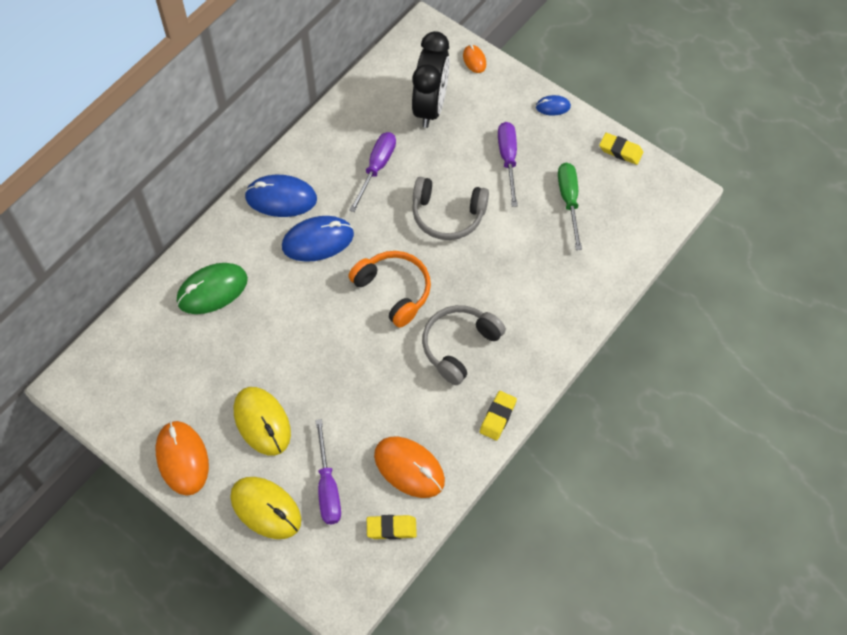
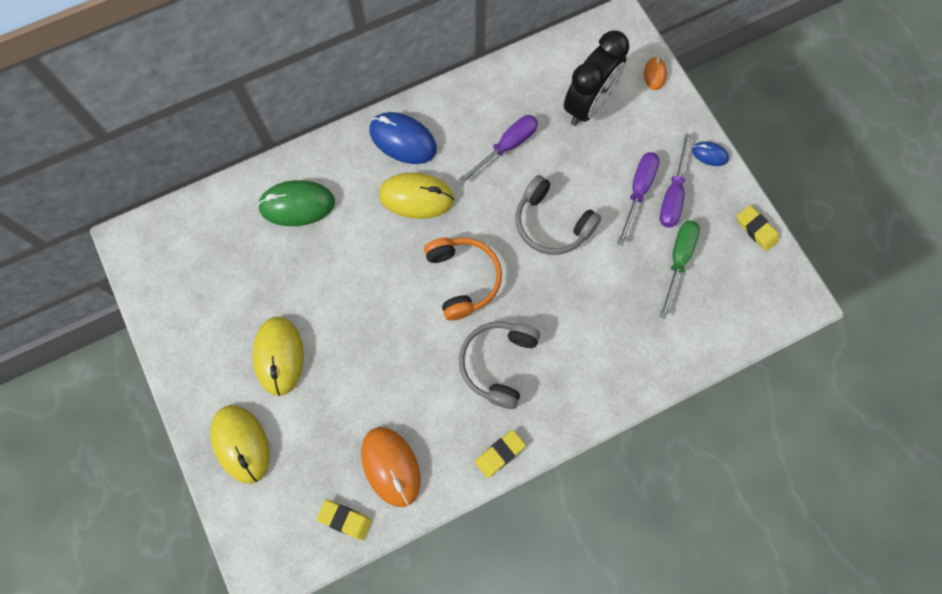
camera: 25 degrees right, 10 degrees up
orange mouse [156,421,209,496] -> none
blue mouse [282,216,354,262] -> yellow mouse [379,173,454,219]
purple screwdriver [315,419,341,524] -> purple screwdriver moved to [660,134,691,228]
grey headphones [422,305,506,385] -> grey headphones turned 45 degrees counterclockwise [459,322,540,409]

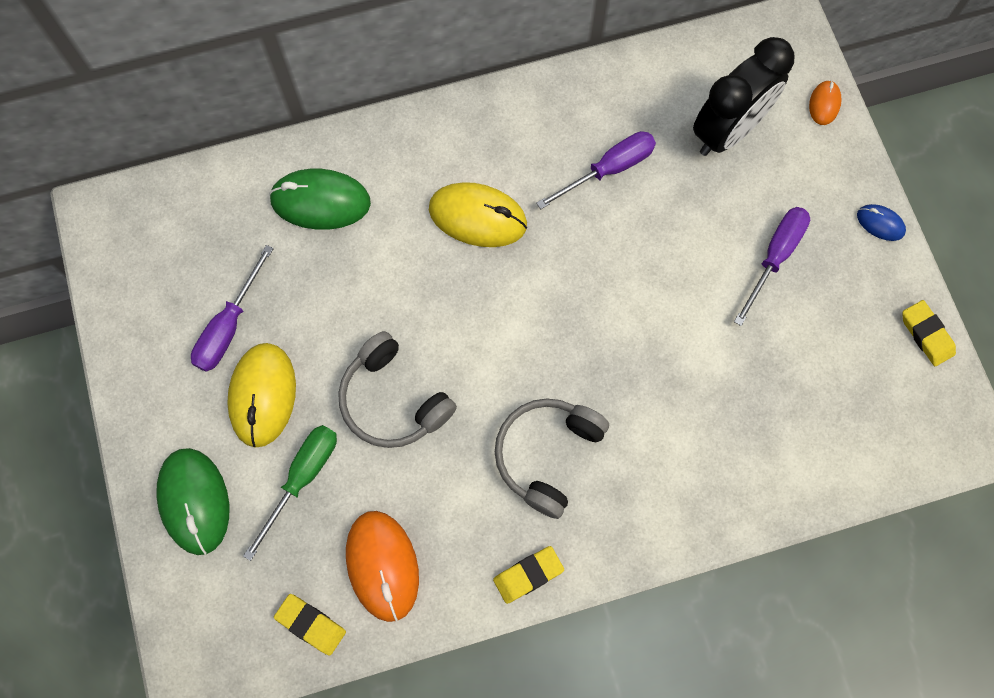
camera: 10 degrees right, 0 degrees up
yellow mouse [210,405,270,484] -> green mouse [156,448,229,555]
blue mouse [370,112,437,164] -> none
orange headphones [424,238,502,320] -> none
grey headphones [516,175,601,255] -> grey headphones moved to [338,331,457,448]
purple screwdriver [660,134,691,228] -> purple screwdriver moved to [191,245,274,372]
green screwdriver [660,220,700,319] -> green screwdriver moved to [243,425,337,561]

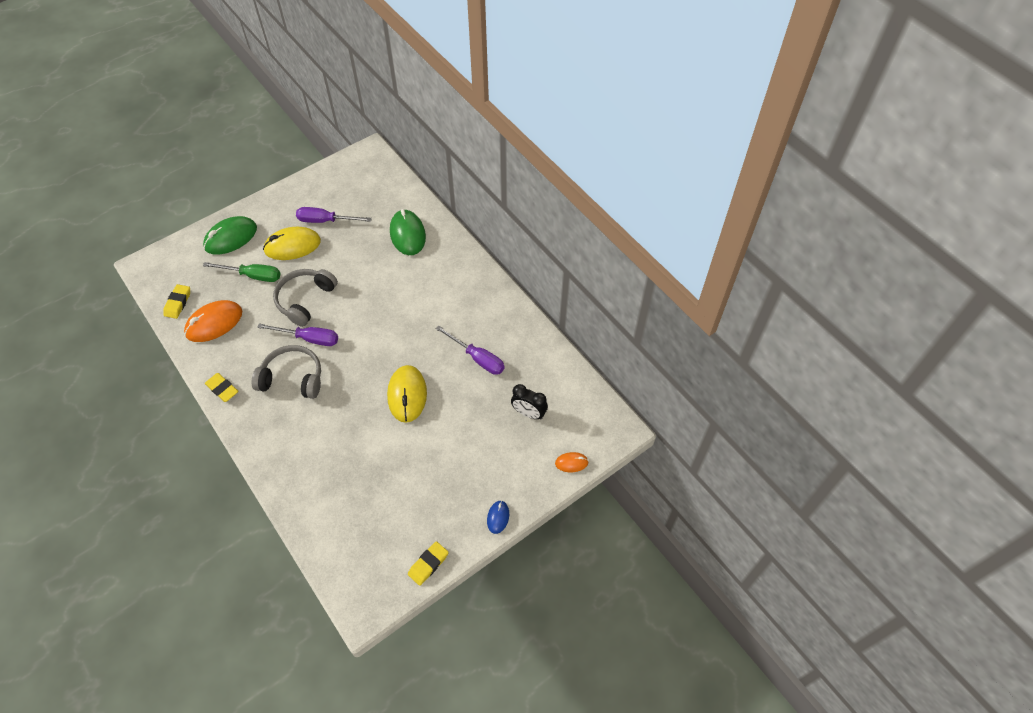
camera: 70 degrees right, 15 degrees down
yellow mouse [429,182,527,247] -> yellow mouse moved to [387,365,427,423]
black clock [693,37,794,156] -> black clock [511,384,548,420], size x0.56
purple screwdriver [734,207,810,326] -> purple screwdriver moved to [257,324,338,346]

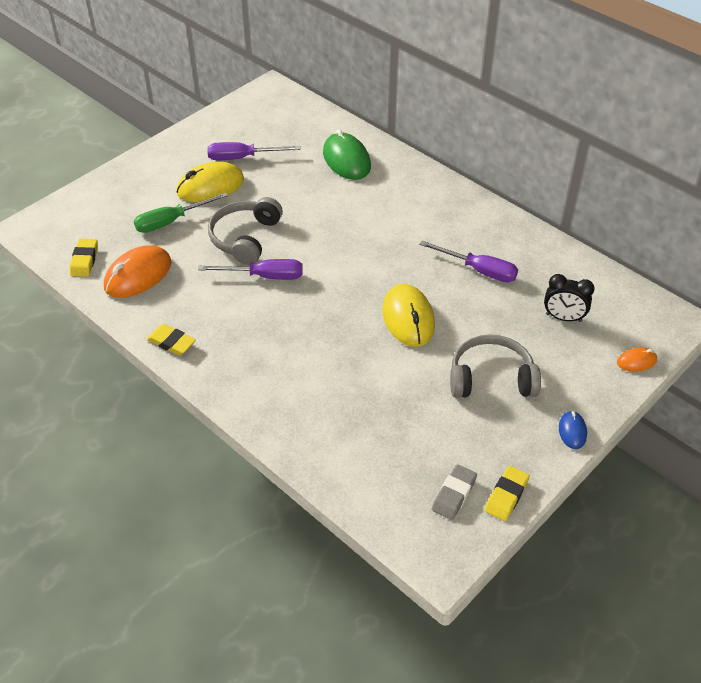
camera: 10 degrees left, 10 degrees down
green mouse [203,216,257,255] -> none
green screwdriver [203,262,280,282] -> green screwdriver turned 150 degrees clockwise [134,192,228,233]
grey headphones [252,345,321,399] -> grey headphones moved to [450,334,541,398]
none -> grey eraser [432,464,477,520]

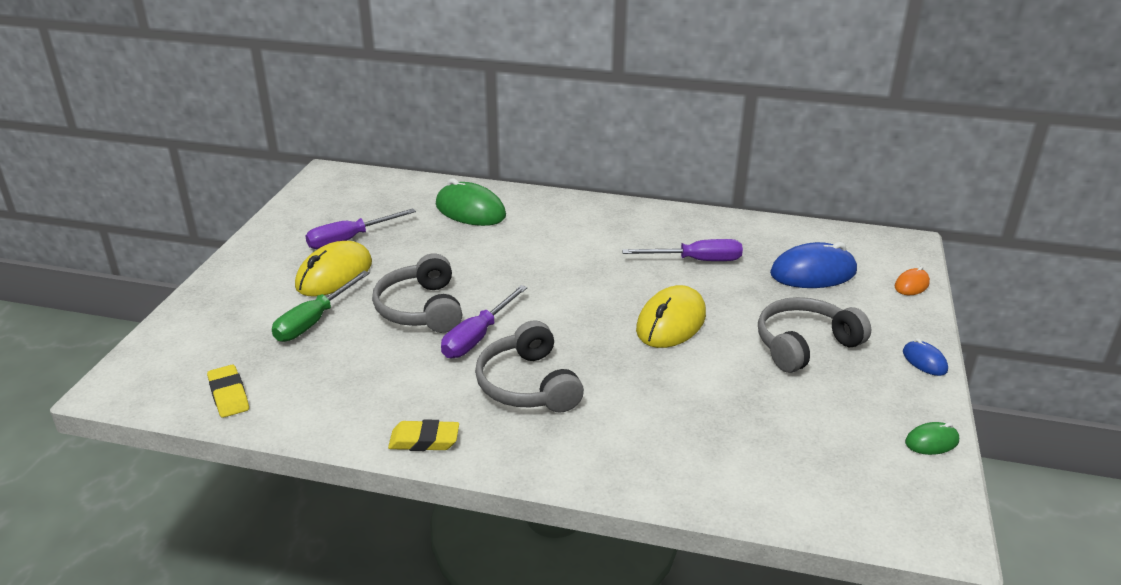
camera: 30 degrees left, 15 degrees down
orange mouse [104,245,171,298] -> none
purple screwdriver [198,259,303,280] -> purple screwdriver turned 150 degrees clockwise [441,285,527,358]
yellow mouse [383,284,435,347] -> yellow mouse turned 75 degrees clockwise [636,285,706,348]
grey eraser [432,464,477,520] -> none
yellow eraser [485,466,530,521] -> green mouse [905,422,959,455]
black clock [544,274,594,322] -> blue mouse [770,242,857,288]
none -> grey headphones [475,320,584,412]

